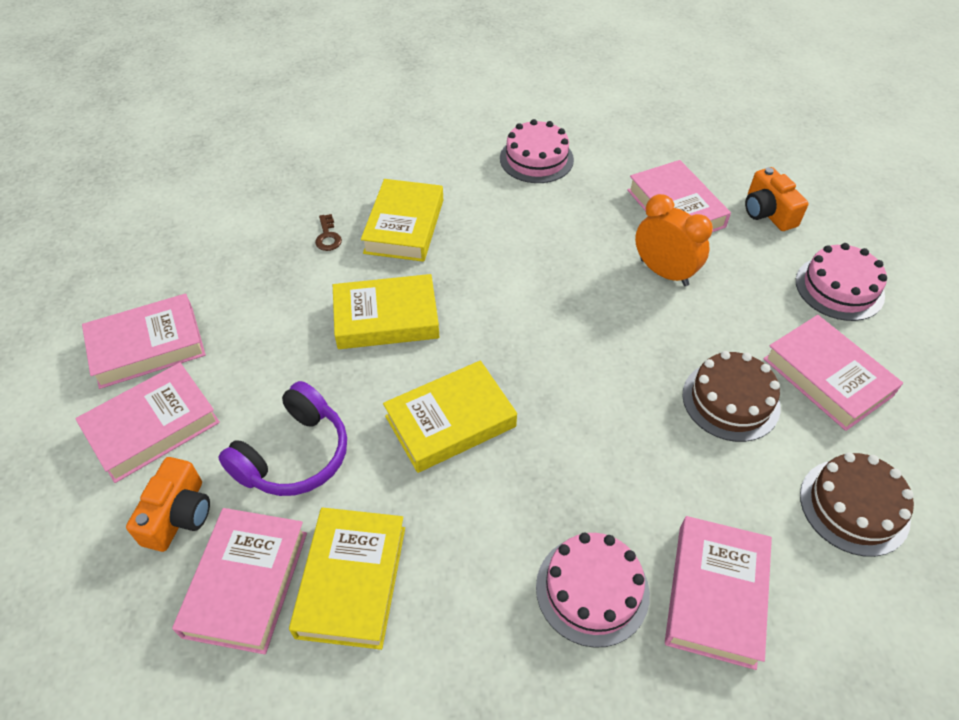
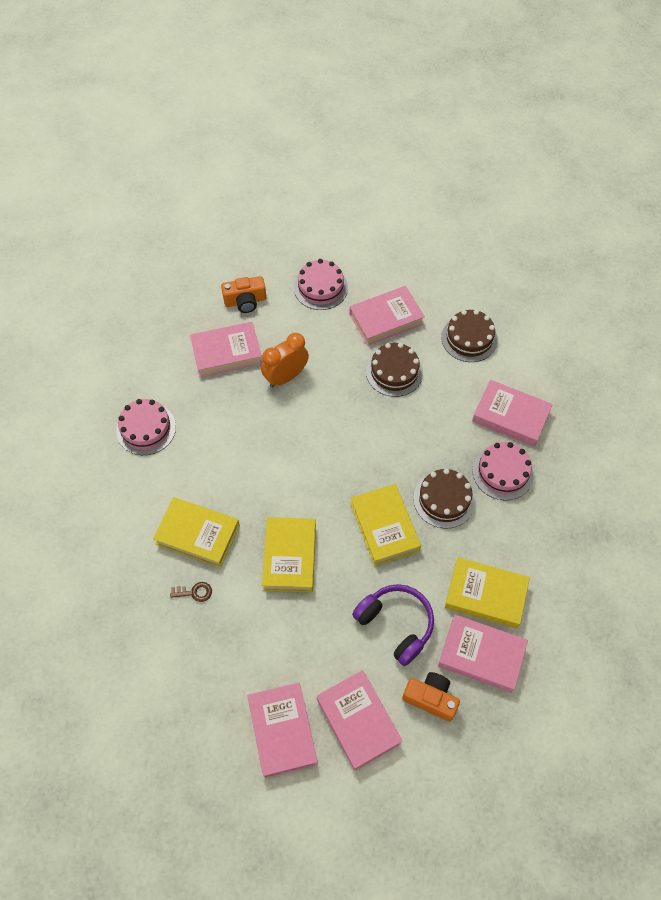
camera: 80 degrees left, 10 degrees up
none -> brown cake [413,468,475,529]

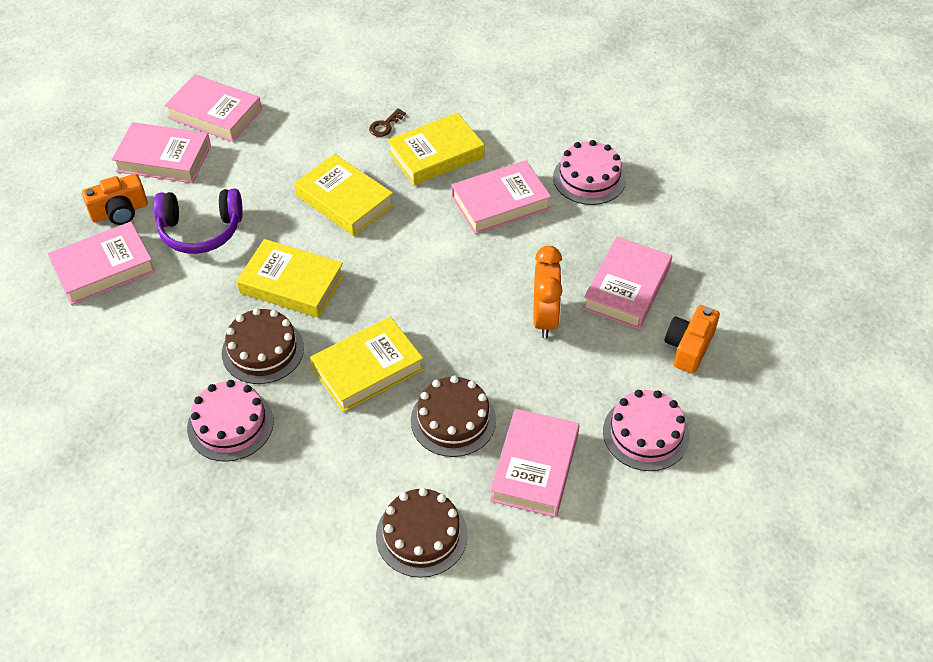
camera: 130 degrees right, 10 degrees down
yellow book [445,557,530,628] -> yellow book moved to [310,317,424,412]
pink book [472,380,553,447] -> pink book moved to [451,160,551,234]

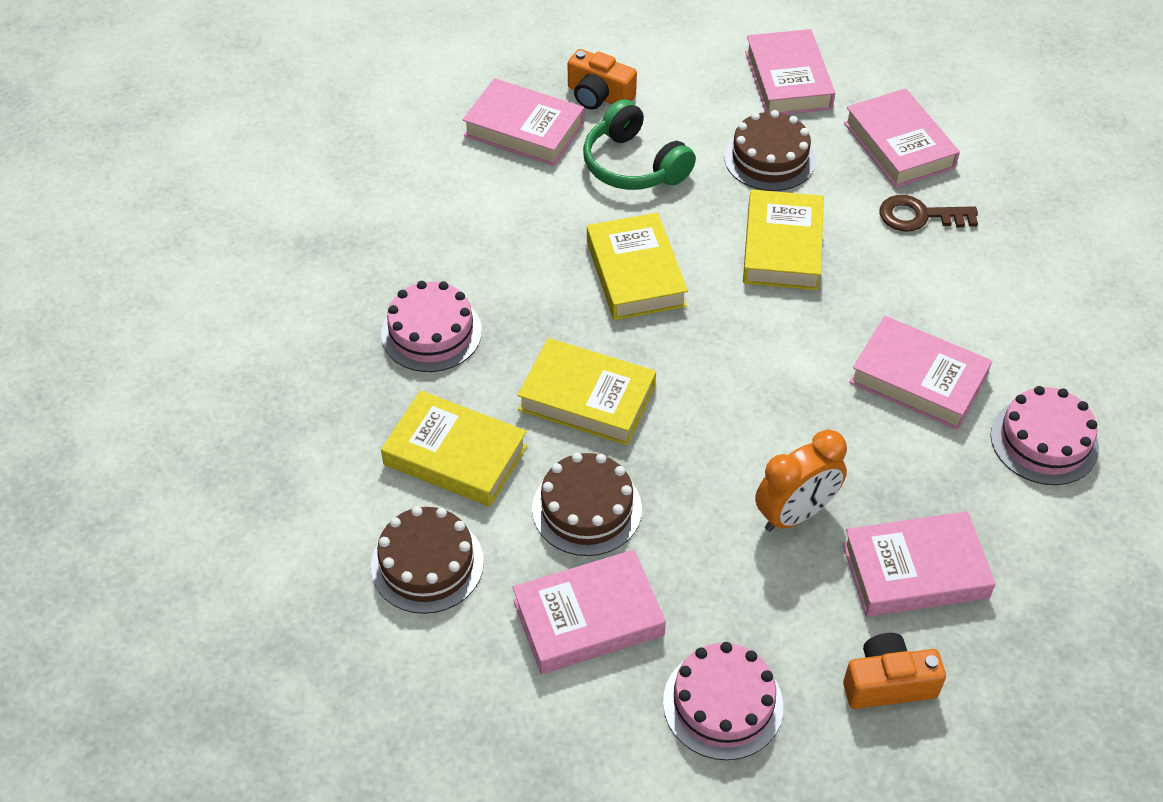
camera: 55 degrees right, 0 degrees up
pink book [112,122,211,183] -> pink book moved to [844,88,960,188]
purple headphones [154,189,243,254] -> green headphones [583,99,696,190]
brown cake [222,308,304,384] -> brown cake moved to [724,110,816,191]
brown key [369,108,406,137] -> brown key [879,195,978,232], size x1.62
yellow book [388,112,485,186] -> yellow book moved to [381,390,527,507]

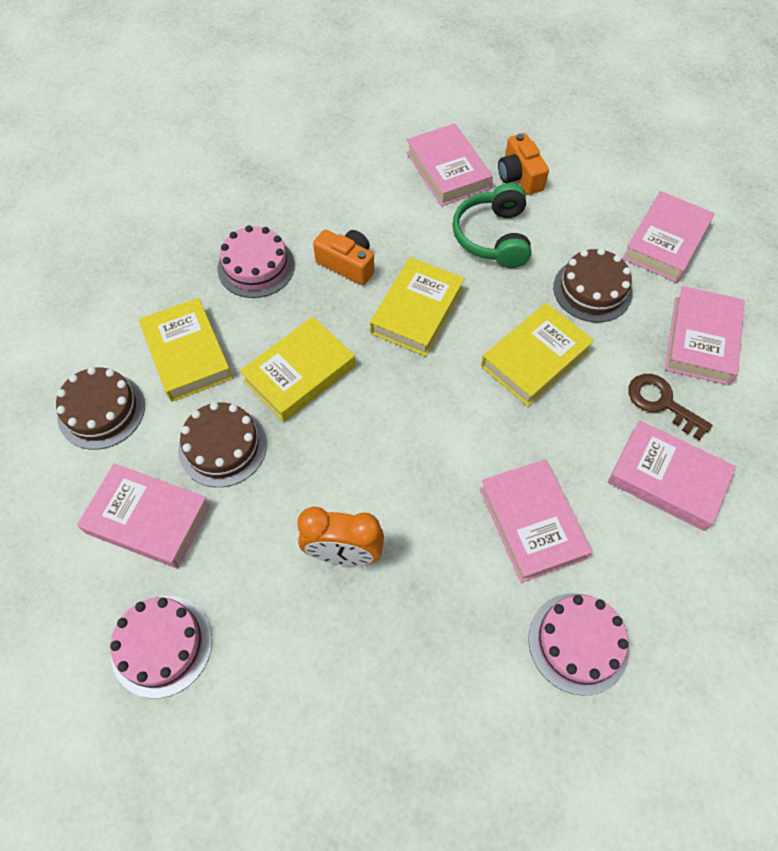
camera: 40 degrees right, 10 degrees up
yellow book [517,338,656,446] -> yellow book turned 75 degrees clockwise [240,317,355,422]
pink book [842,511,996,617] -> pink book moved to [608,420,736,531]
orange camera [843,633,946,709] -> orange camera moved to [313,230,374,285]

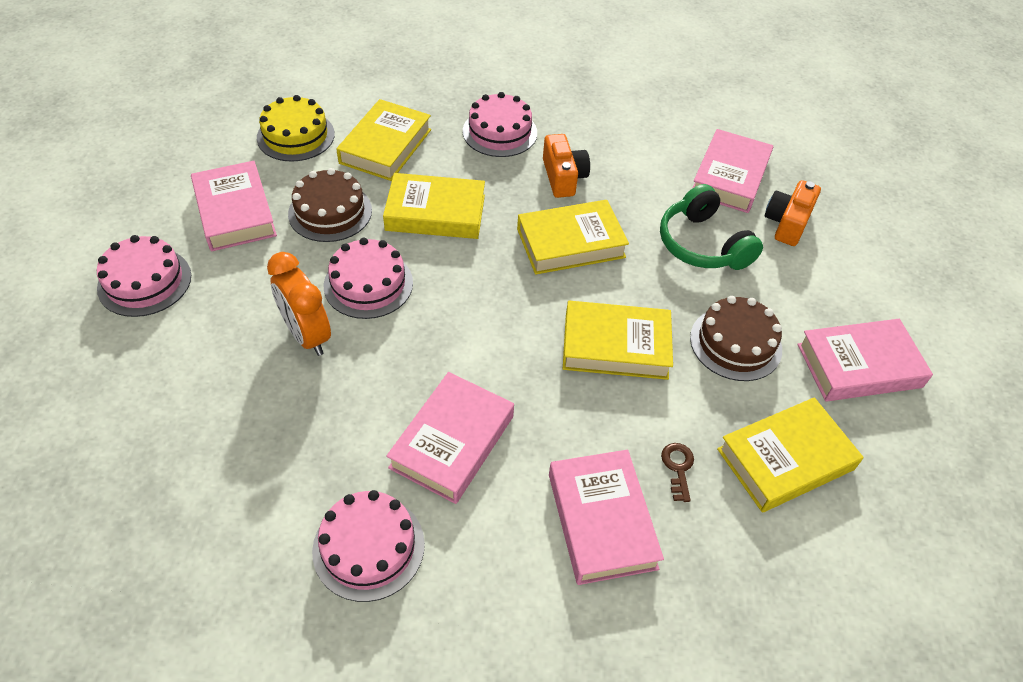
camera: 45 degrees right, 10 degrees down
brown cake [56,367,145,450] -> yellow cake [257,95,335,162]
green headphones [452,183,531,268] -> green headphones turned 75 degrees counterclockwise [660,184,763,270]
brown key [628,374,713,440] -> brown key [661,443,694,502], size x0.62
pink book [665,286,745,385] -> yellow book [717,397,864,512]
none -> pink cake [324,238,413,319]

